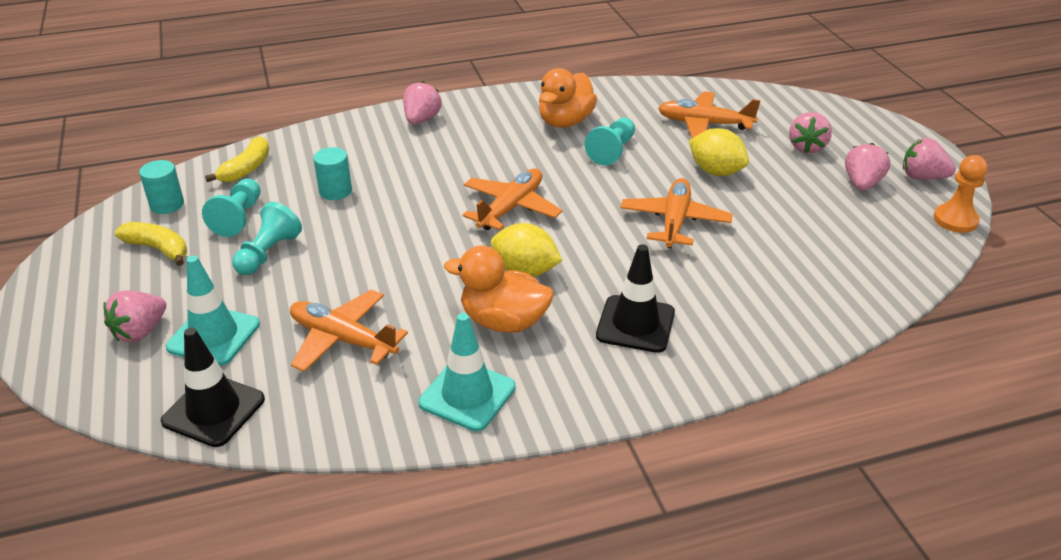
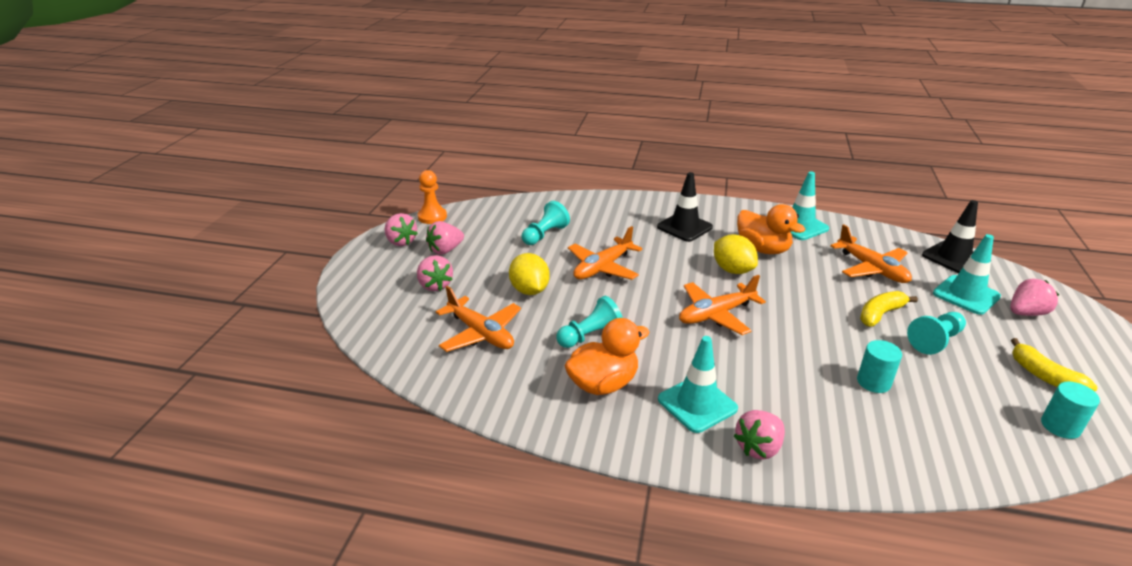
camera: 150 degrees left, 5 degrees down
turquoise pawn [202,179,261,237] -> turquoise pawn moved to [522,201,570,245]
yellow banana [205,136,270,182] -> yellow banana moved to [860,291,918,326]
pink strawberry [789,112,832,153] -> pink strawberry turned 105 degrees clockwise [417,255,453,291]
none -> turquoise traffic cone [658,336,738,433]

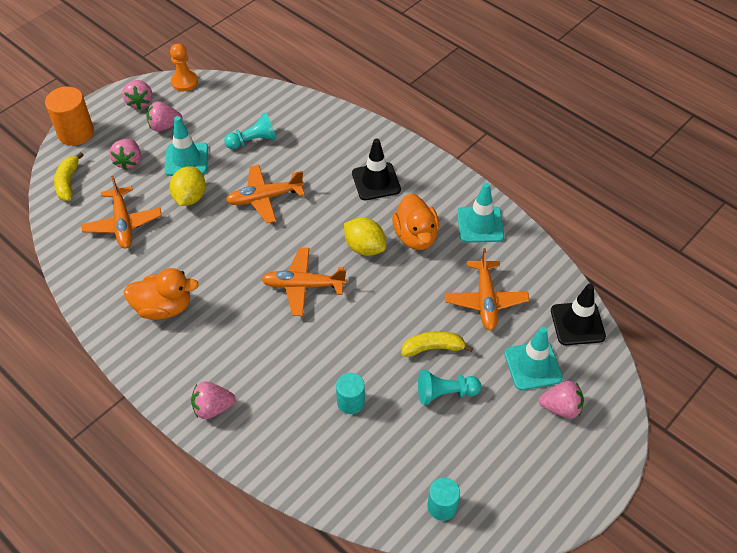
camera: 30 degrees right, 20 degrees up
turquoise pawn [556,296,623,348] -> none
turquoise traffic cone [658,336,738,433] -> turquoise traffic cone moved to [165,116,208,176]
yellow lemon [714,234,758,274] -> yellow lemon turned 45 degrees counterclockwise [344,218,386,256]
yellow banana [1011,338,1098,391] -> yellow banana moved to [54,152,84,201]
none -> orange cylinder [45,87,94,145]

